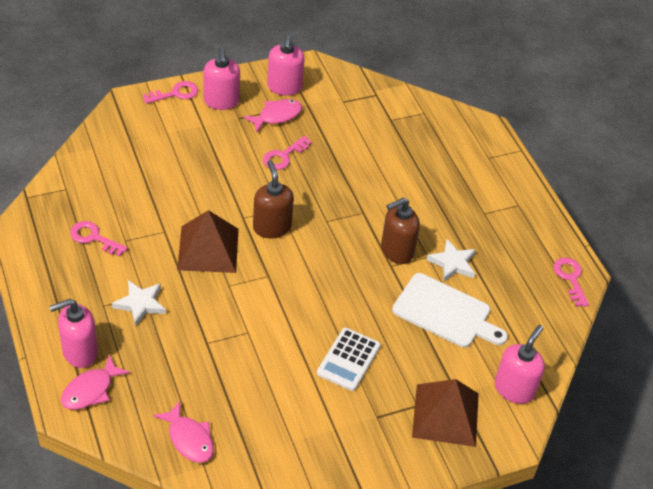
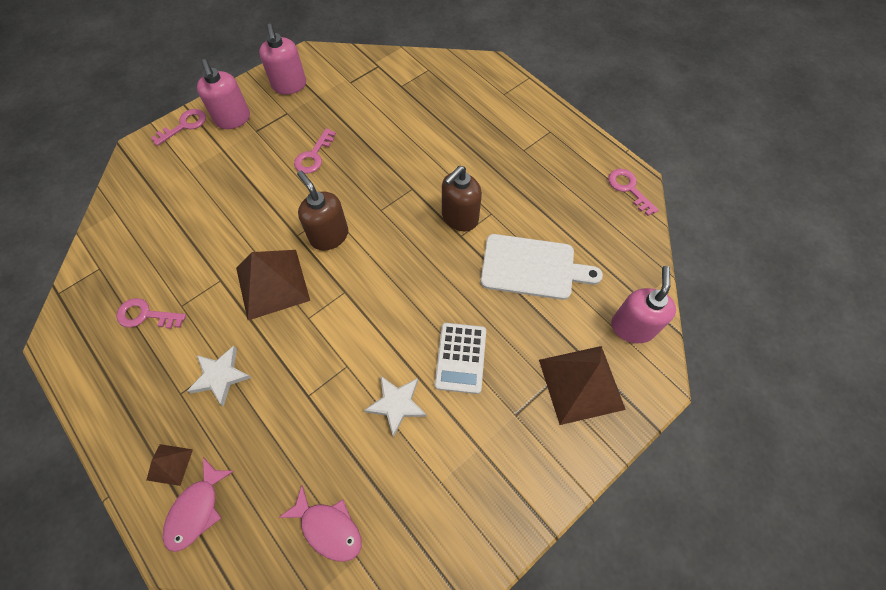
camera: 15 degrees left, 15 degrees up
pink soap dispenser [49,299,98,368] -> brown pyramid [147,444,193,486]
pink fish [243,99,302,132] -> none
white star [426,239,476,281] -> white star moved to [364,376,427,437]

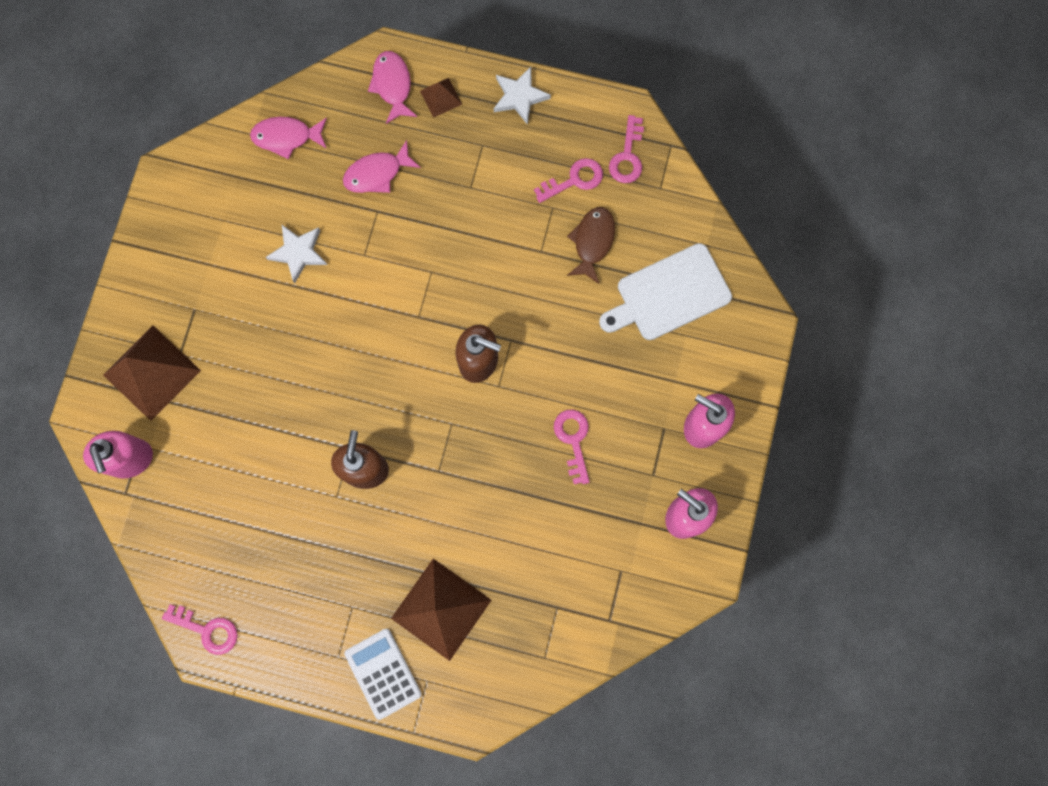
camera: 145 degrees right, 15 degrees up
pink key [151,109,206,146] -> pink key moved to [609,115,644,183]
white star [187,346,252,406] -> white star moved to [494,67,551,125]
brown pyramid [236,250,310,320] -> brown pyramid moved to [391,559,492,661]
white calculator [435,323,486,394] -> white calculator moved to [344,629,422,720]
white cutting board [481,234,603,300] -> white cutting board moved to [599,243,732,340]
none -> pink fish [343,140,421,193]
none -> brown fish [567,207,615,284]

